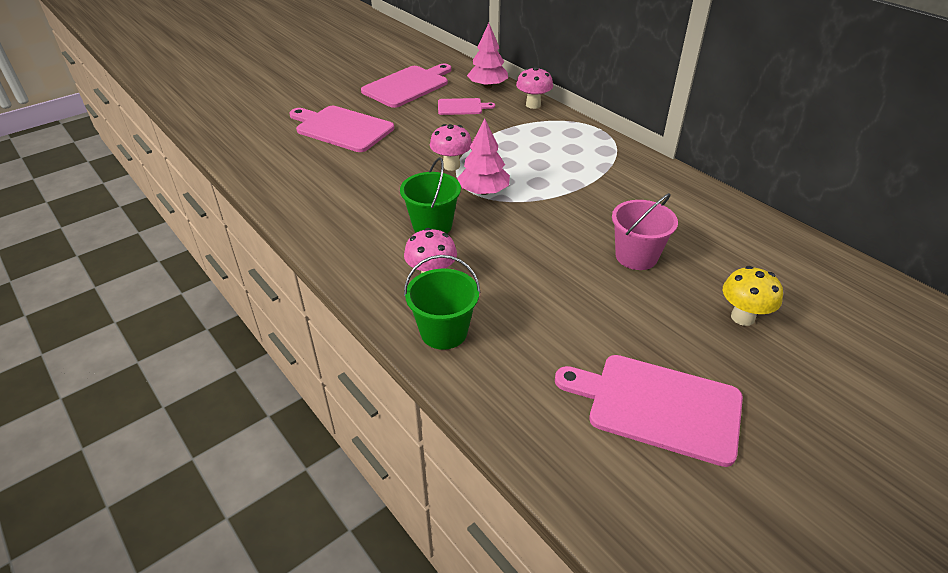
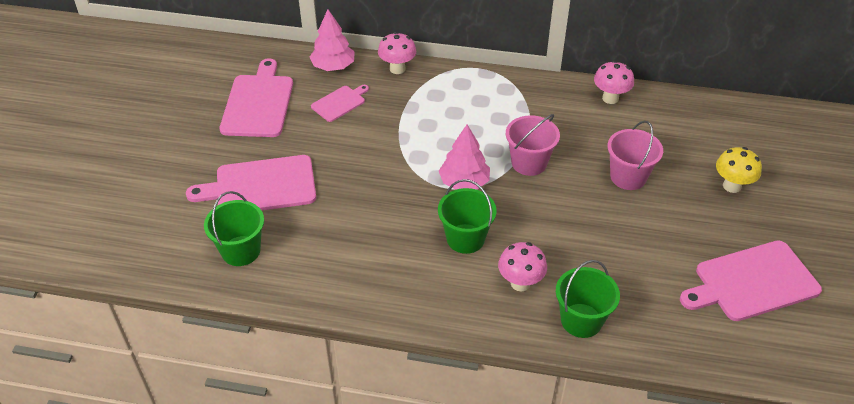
camera: 40 degrees left, 5 degrees up
pink mushroom [430,124,472,171] -> pink mushroom moved to [594,61,634,104]
none -> green bucket [204,191,264,266]
none -> pink bucket [506,114,560,176]

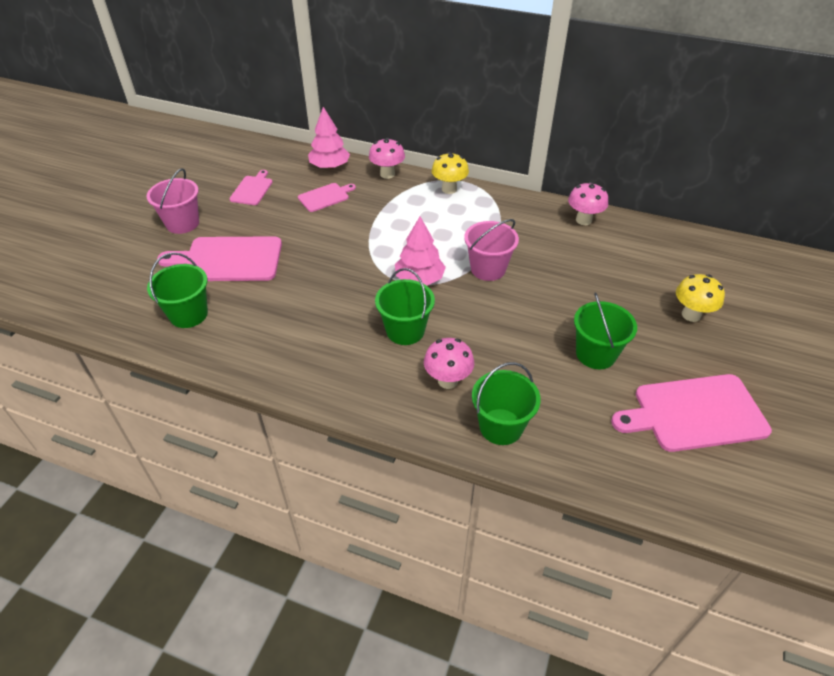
camera: 10 degrees right, 0 degrees up
pink cutting board [220,58,293,137] -> pink cutting board [229,170,273,205], size x0.54
pink bucket [607,121,663,190] -> pink bucket moved to [147,168,199,234]
none -> yellow mushroom [431,152,469,194]
none -> green bucket [574,292,637,369]

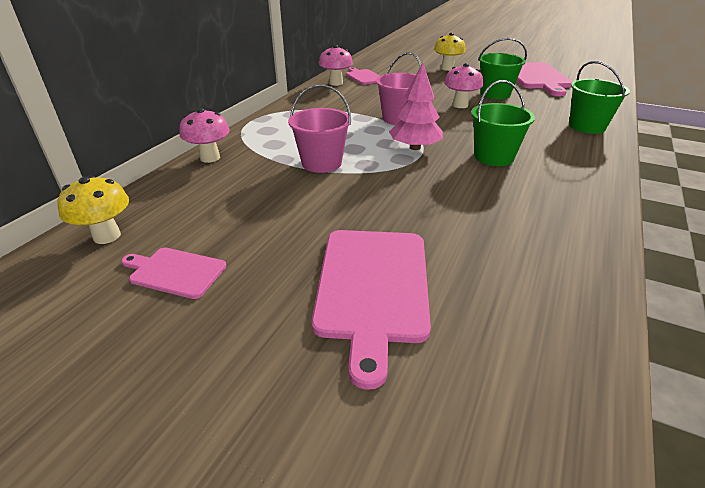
camera: 85 degrees left, 10 degrees down
pink bucket [147,168,199,234] -> pink bucket moved to [288,85,351,173]
green bucket [147,252,208,328] -> none
pink cutting board [298,183,356,212] -> pink cutting board moved to [346,67,380,85]
pink tree [308,107,350,169] -> none
pink mushroom [424,338,474,389] -> pink mushroom moved to [444,63,483,108]
yellow mushroom [431,152,469,194] -> yellow mushroom moved to [57,176,129,244]

